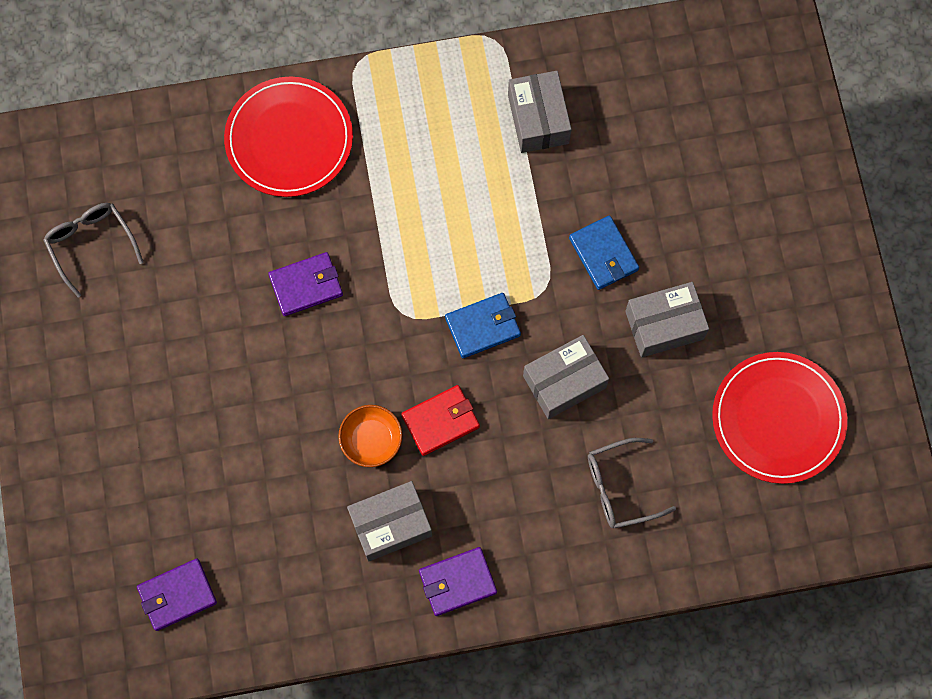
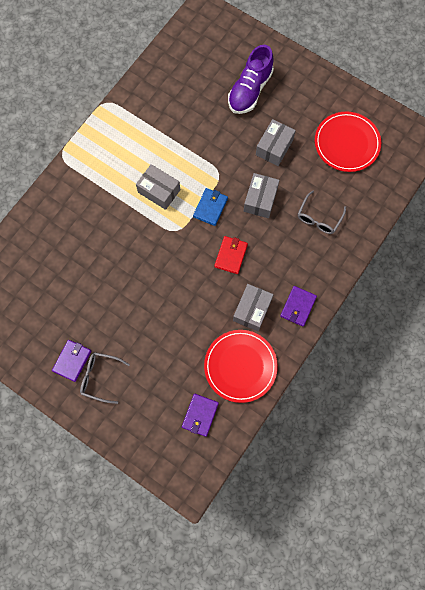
camera: 45 degrees left, 0 degrees up
grey glasses [43,203,144,298] -> grey glasses moved to [80,352,130,404]
red plate [224,77,353,197] -> red plate moved to [204,330,278,403]
purple wallet [268,252,343,316] -> purple wallet moved to [52,340,91,382]
orange bowl [338,405,403,467] -> none
grey box [508,71,572,153] -> grey box moved to [136,164,180,210]
blue wallet [569,215,639,290] -> none
none -> purple shoe [228,45,274,114]

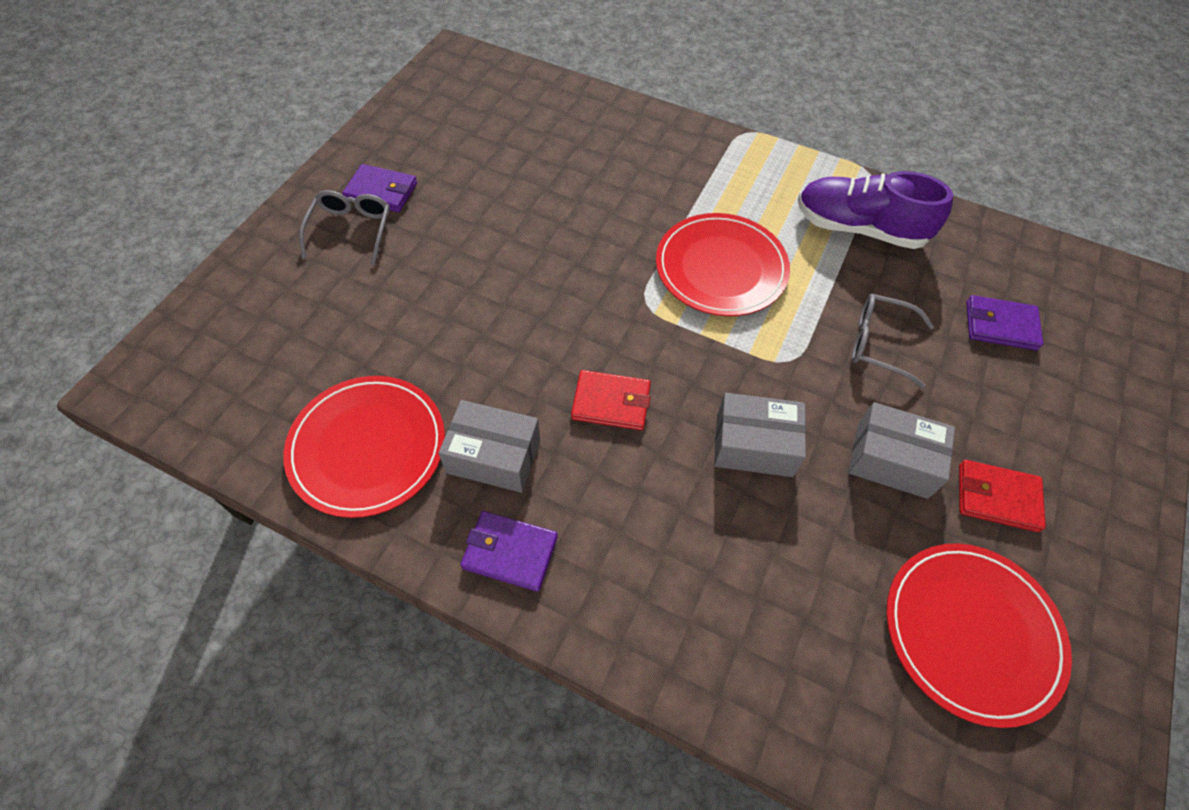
camera: 80 degrees right, 15 degrees down
grey box [136,164,180,210] -> red plate [656,213,790,316]
purple wallet [182,394,219,437] -> purple wallet moved to [966,295,1043,350]
blue wallet [193,188,228,226] -> none
purple shoe [228,45,274,114] -> purple shoe moved to [798,171,953,249]
grey glasses [298,191,346,234] -> grey glasses moved to [852,294,934,388]
none -> red wallet [959,460,1046,532]

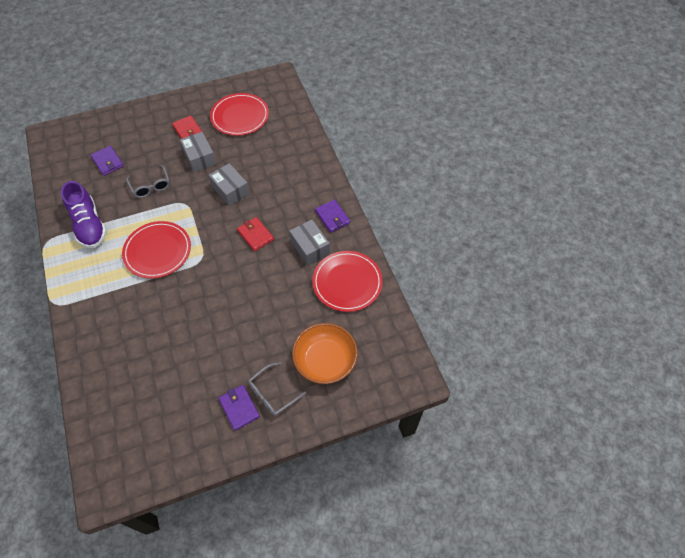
camera: 135 degrees left, 0 degrees up
none -> orange bowl [292,323,358,384]

